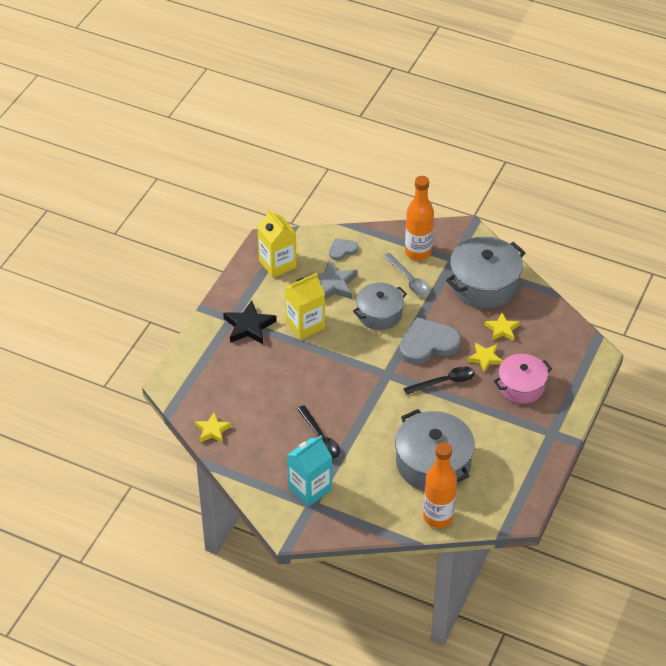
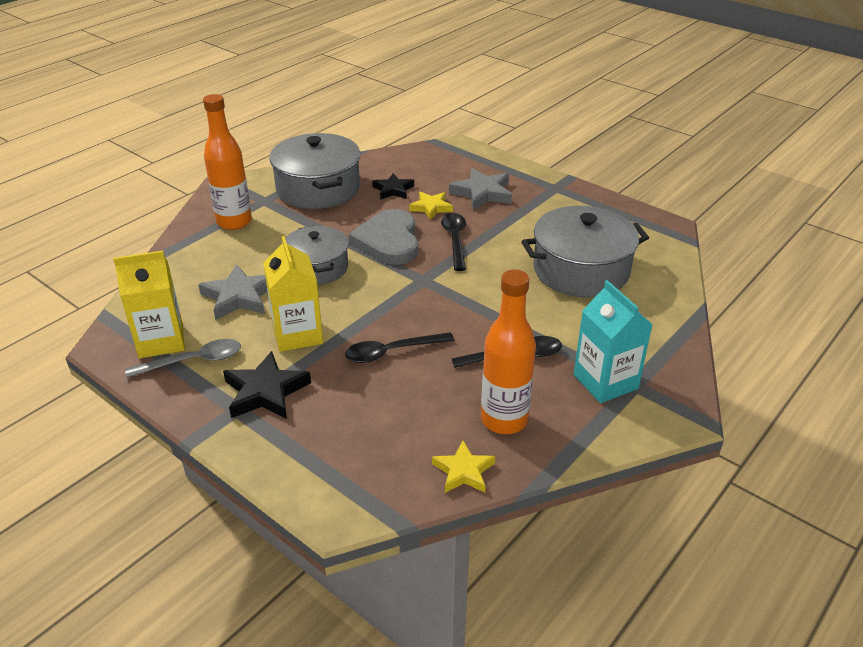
camera: 75 degrees left, 10 degrees down
grey heart [329,238,358,260] -> none
grey spoon [383,253,430,296] -> grey spoon moved to [125,339,241,378]
orange bottle [423,442,457,528] -> orange bottle moved to [481,270,536,434]
yellow star [485,313,520,341] -> black star [372,173,414,200]
pink pot [494,354,552,404] -> grey star [449,168,512,210]
none -> black spoon [345,332,454,363]

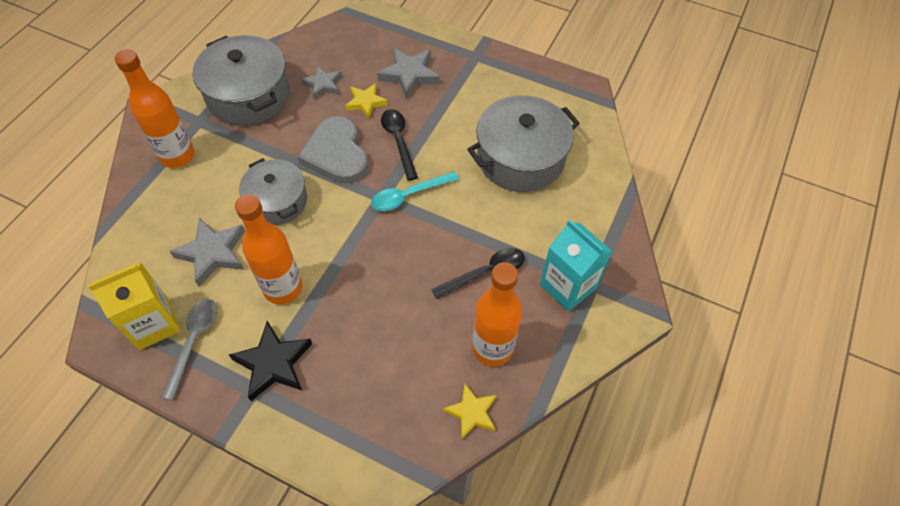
camera: 15 degrees left, 20 degrees up
grey spoon [125,339,241,378] -> grey spoon turned 45 degrees counterclockwise [161,299,217,400]
yellow carton [263,236,323,352] -> orange bottle [235,194,302,305]
black spoon [345,332,454,363] -> none
black star [372,173,414,200] -> grey star [301,65,342,100]
none -> turquoise spoon [371,171,459,211]

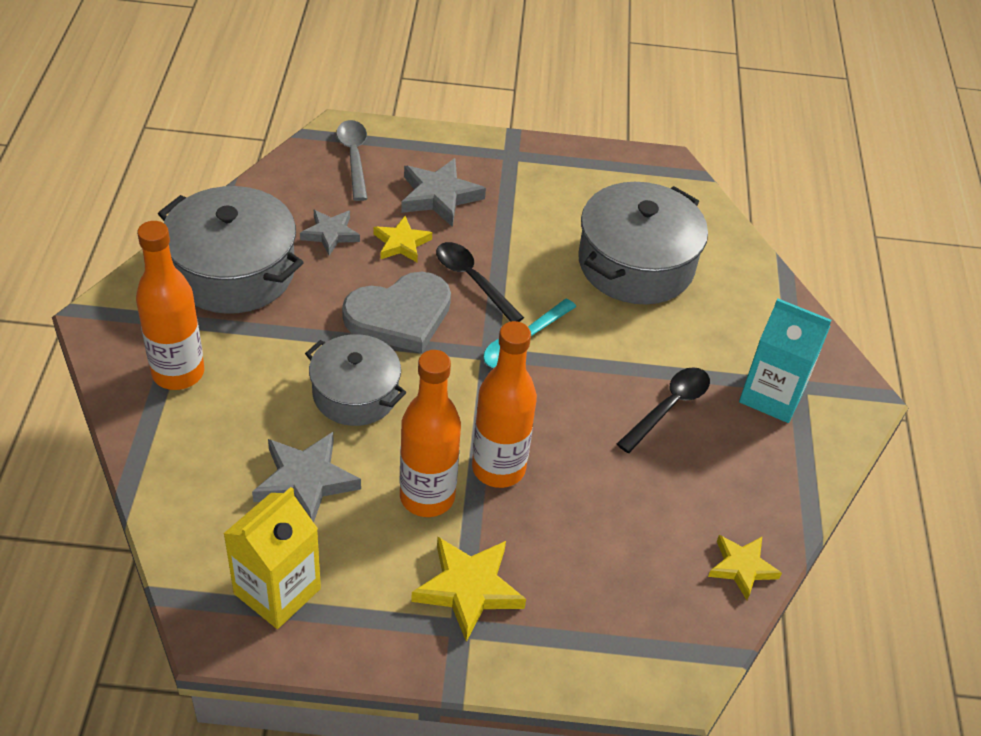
camera: 25 degrees left, 10 degrees down
grey spoon [161,299,217,400] -> grey spoon moved to [336,120,368,201]
black star [229,321,312,401] -> yellow star [411,537,526,642]
grey heart [298,116,368,183] -> grey heart turned 75 degrees counterclockwise [342,272,451,353]
orange bottle [472,262,522,366] -> orange bottle moved to [472,321,537,488]

